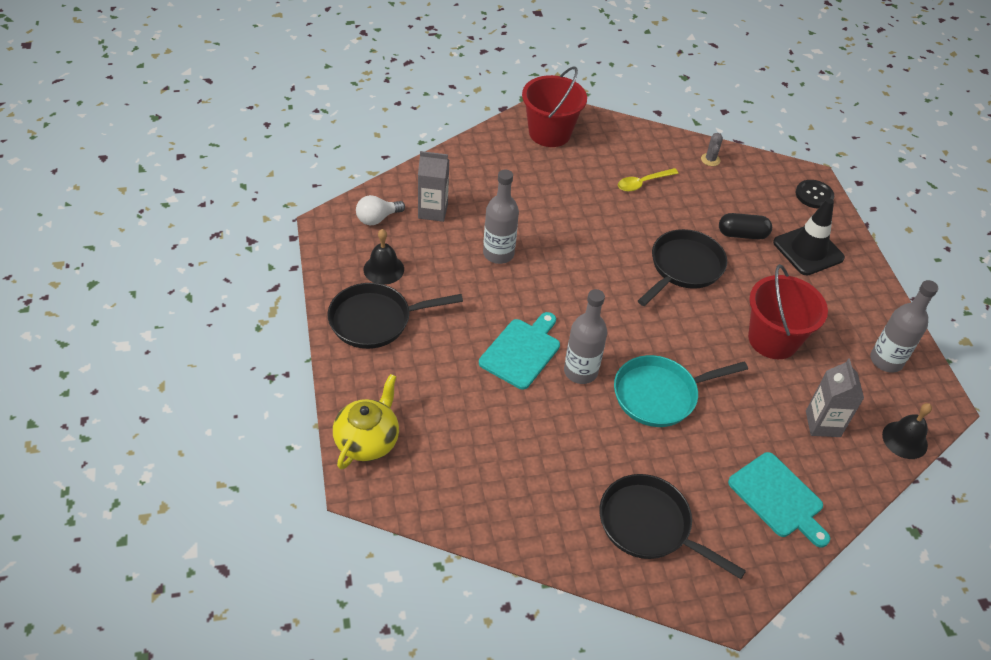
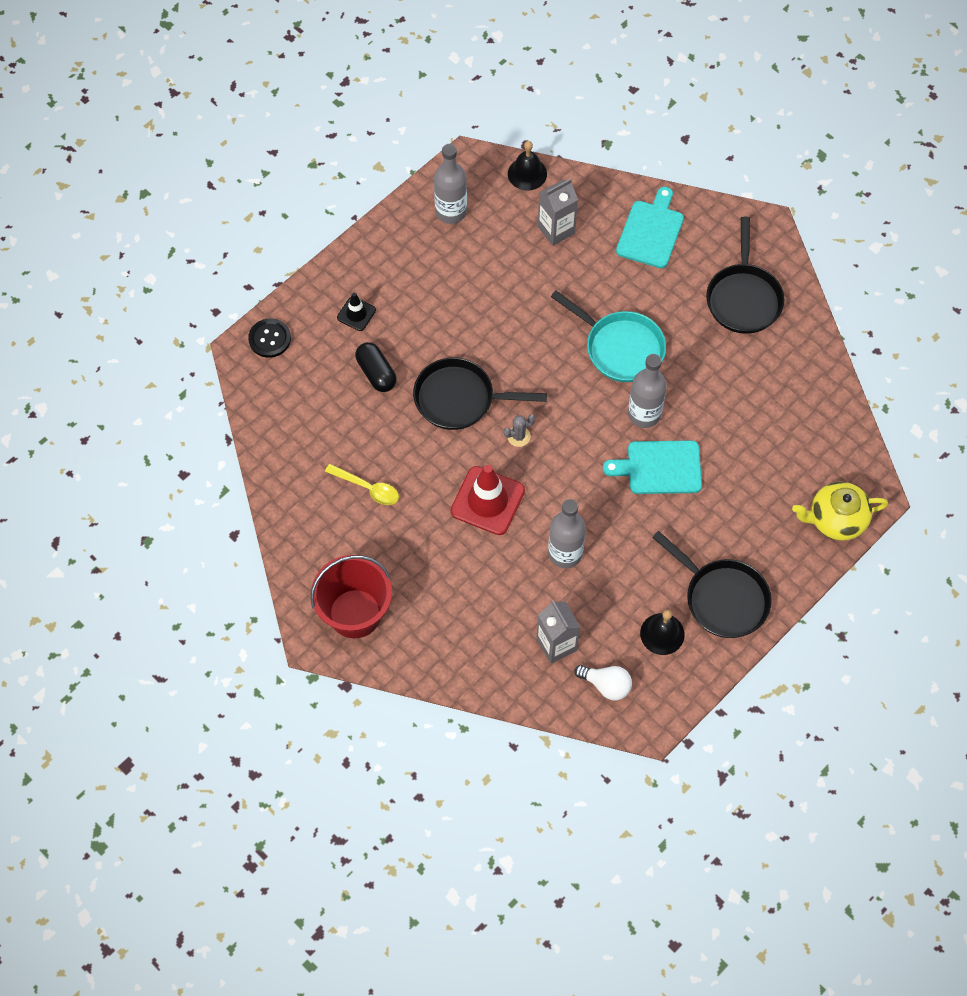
camera: 120 degrees left, 15 degrees up
grey cactus [701,133,723,166] -> grey cactus moved to [504,414,535,447]
red bucket [748,264,828,359] -> none
black traffic cone [773,198,845,275] -> black traffic cone [337,293,376,331], size x0.53
none -> red traffic cone [451,465,525,535]

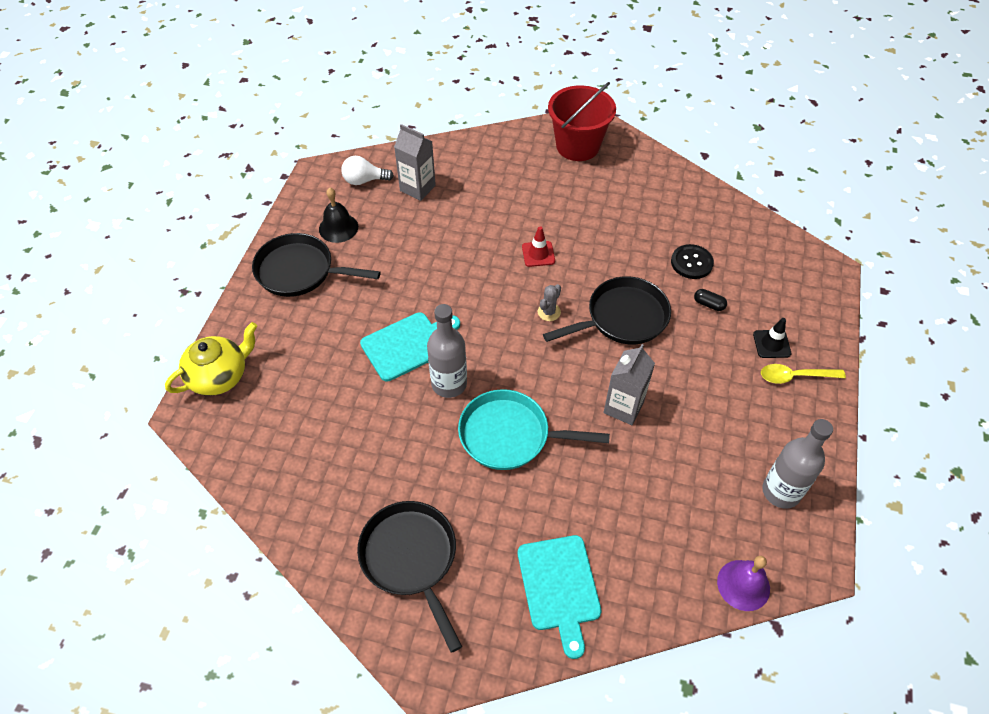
camera: 150 degrees right, 10 degrees down
black button [248,318,291,358] -> black button moved to [671,244,714,279]
yellow spoon [325,464,399,505] -> yellow spoon moved to [761,364,846,384]
black capsule [355,342,397,392] -> black capsule [694,289,727,311], size x0.58
red traffic cone [451,465,525,535] -> red traffic cone [522,226,555,267], size x0.53
black bell [508,141,547,191] -> purple bell [717,556,770,611]
grey carton [538,178,578,246] -> grey carton moved to [604,344,655,425]
grey bottle [548,499,586,568] -> none

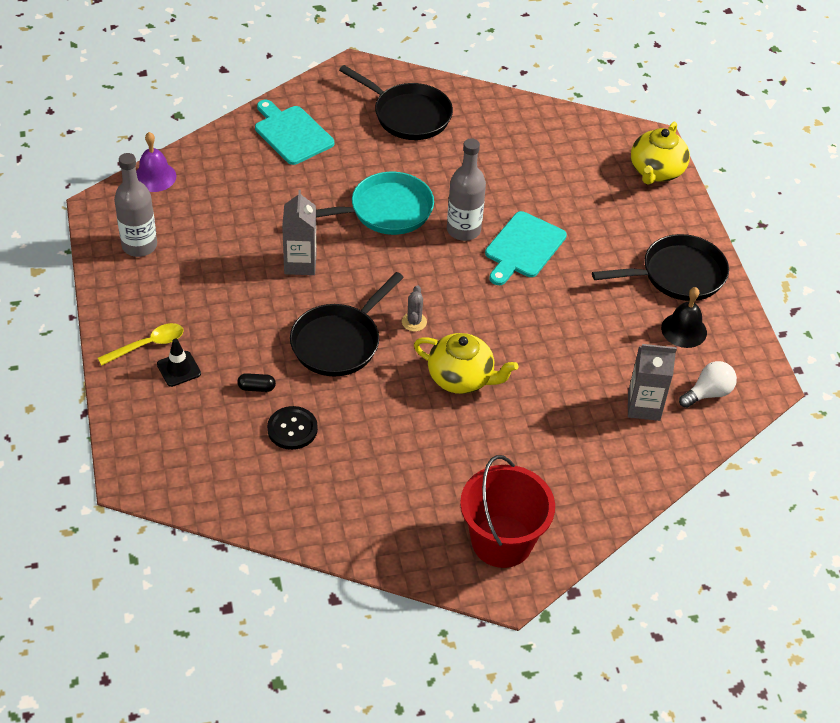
camera: 150 degrees right, 5 degrees down
red traffic cone [522,226,555,267] -> yellow teapot [414,333,518,394]

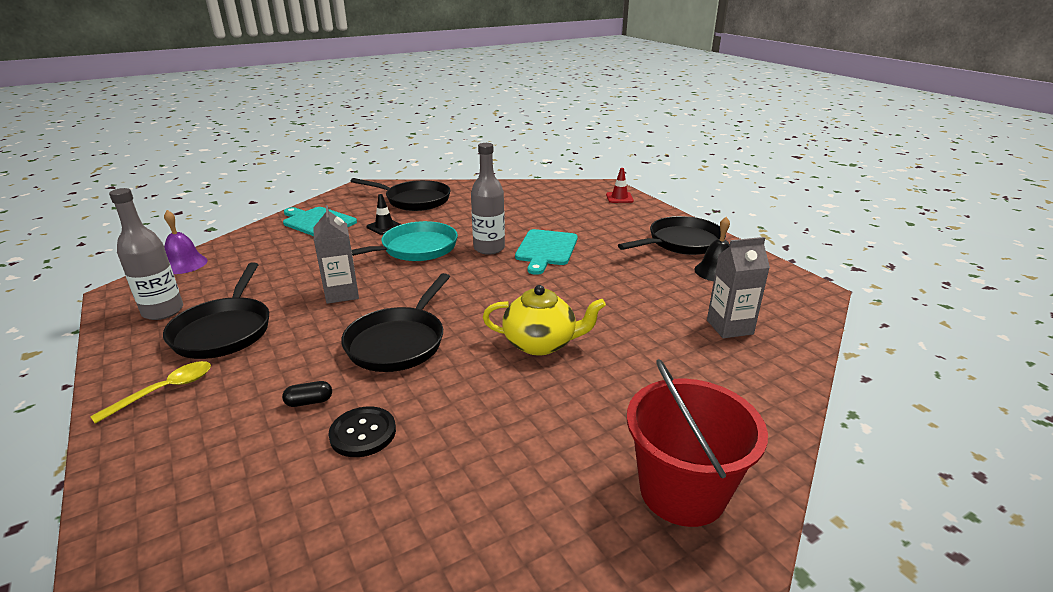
camera: 15 degrees left, 20 degrees down
black traffic cone [157,338,201,387] -> black traffic cone moved to [366,194,402,235]
grey cactus [402,285,427,331] -> none
yellow teapot [631,121,690,185] -> red traffic cone [606,168,634,203]
white light bulb [679,361,737,408] -> none
none -> black pan [163,262,269,359]

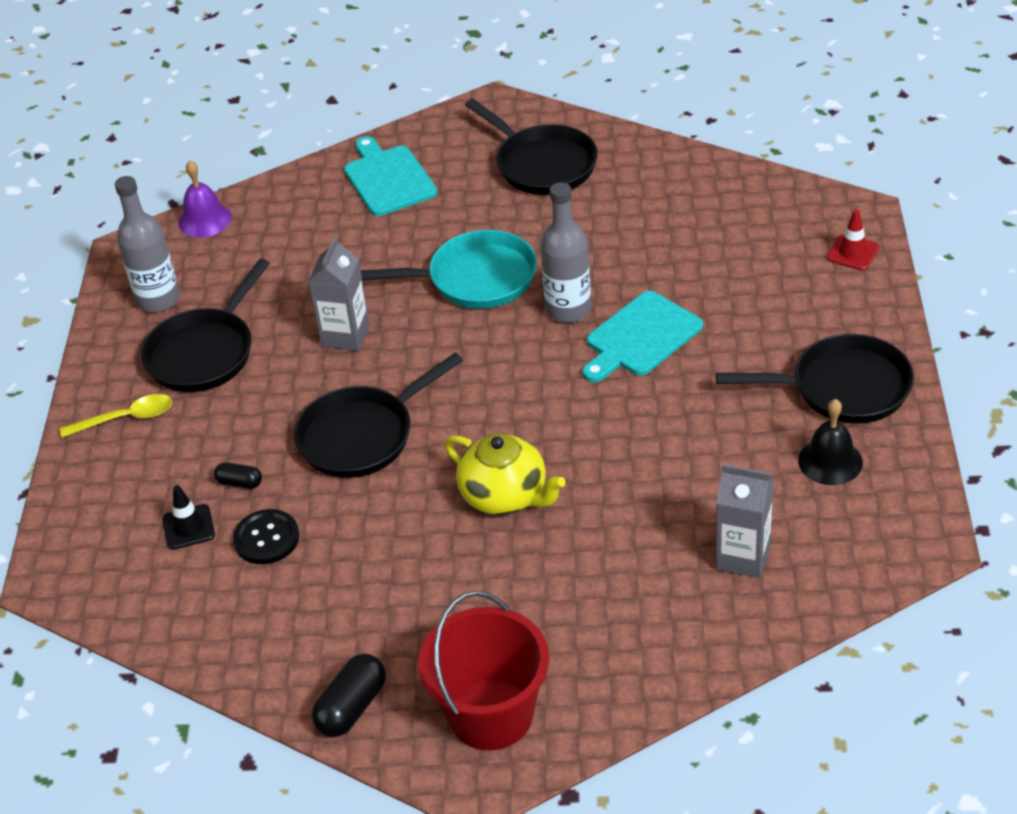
camera: 35 degrees right, 15 degrees up
black traffic cone [366,194,402,235] -> black traffic cone moved to [162,485,215,550]
none -> black capsule [312,654,386,737]

